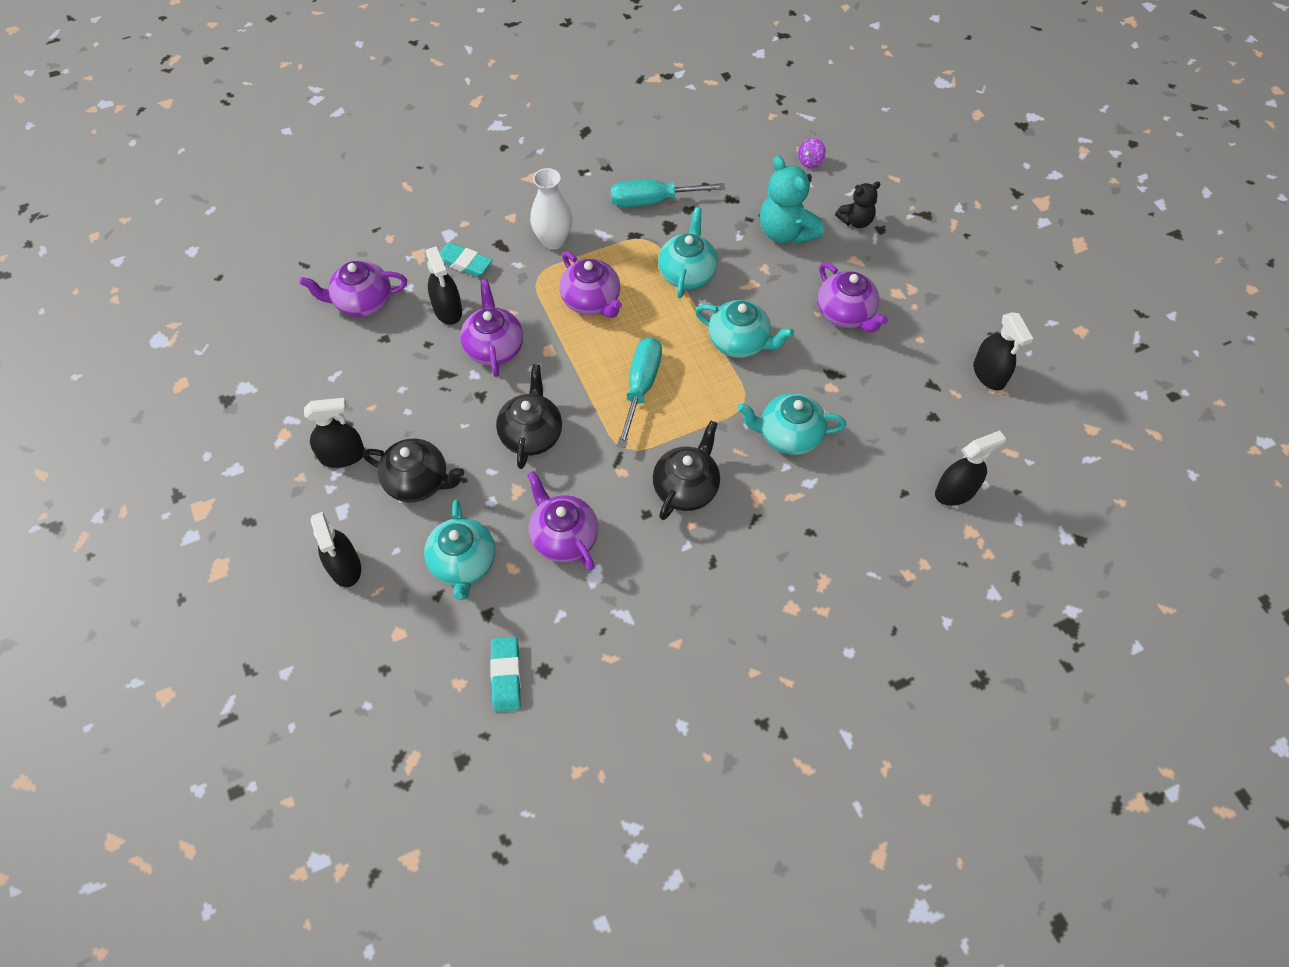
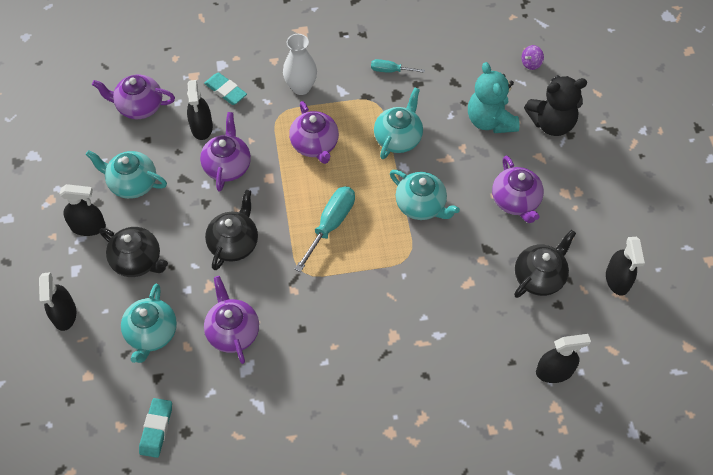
camera: 15 degrees right, 0 degrees up
turquoise screwdriver [611,180,726,207] -> turquoise screwdriver [371,59,425,73], size x0.57
black teapot [653,421,720,520] -> black teapot moved to [514,230,576,298]
turquoise teapot [738,393,846,455] -> turquoise teapot moved to [86,150,167,199]
black teddy bear [835,181,880,228] -> black teddy bear [524,75,587,136], size x1.69

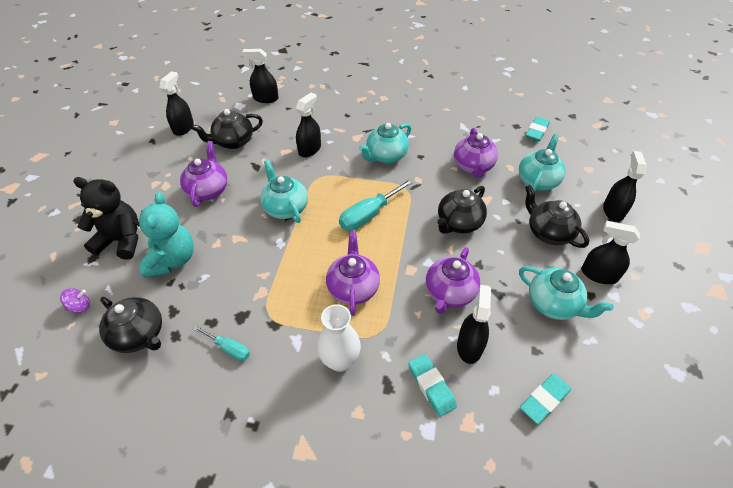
camera: 160 degrees left, 10 degrees down
purple teapot [92,74,175,119] -> turquoise eraser [520,373,572,424]
turquoise teapot [374,88,423,159] -> turquoise teapot moved to [359,123,411,163]
none -> black teapot [99,297,162,353]
none -> black spray bottle [296,93,321,157]

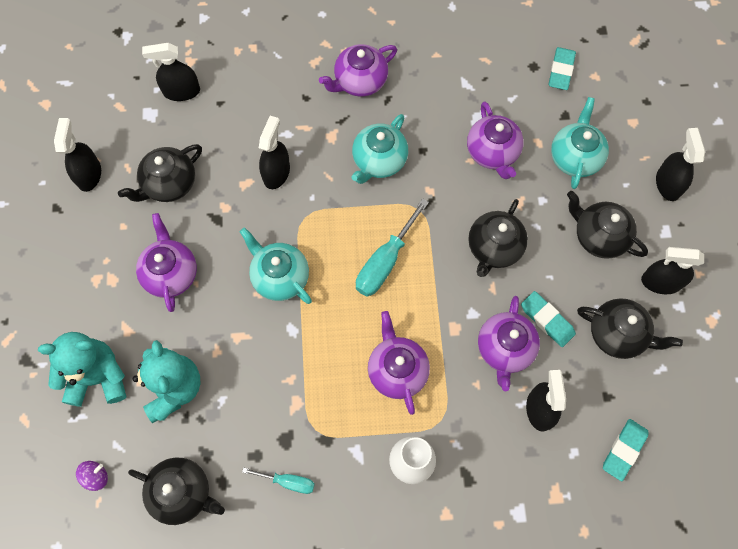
camera: 15 degrees left, 20 degrees up
black teddy bear [73,177,138,260] -> turquoise teddy bear [38,332,126,407]
turquoise eraser [408,354,457,417] -> turquoise eraser moved to [521,291,576,347]
turquoise teapot [519,266,614,320] -> black teapot [577,299,683,359]
none -> purple teapot [319,44,397,96]

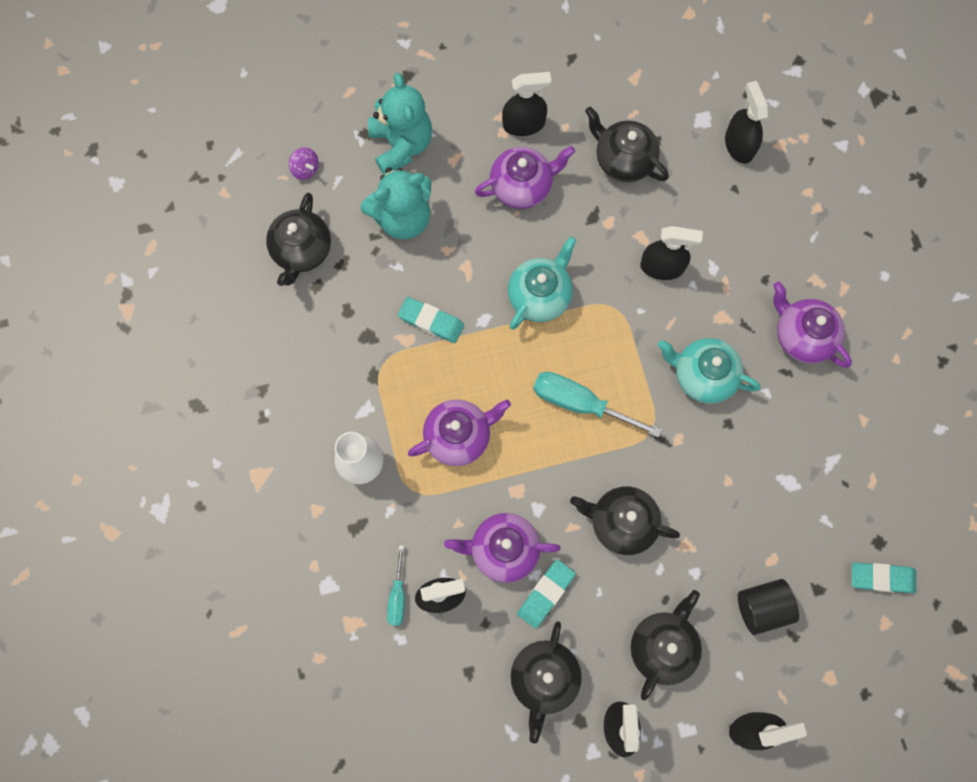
camera: 80 degrees right, 5 degrees up
black spray bottle [54,118,101,192] -> black spray bottle moved to [502,72,552,136]
turquoise screwdriver [242,467,315,494] -> turquoise screwdriver moved to [387,545,405,626]
purple teapot [467,101,524,179] -> none
turquoise teapot [551,97,609,189] -> black cylinder [738,579,799,635]
turquoise eraser [603,419,649,481] -> turquoise eraser moved to [398,297,464,343]

